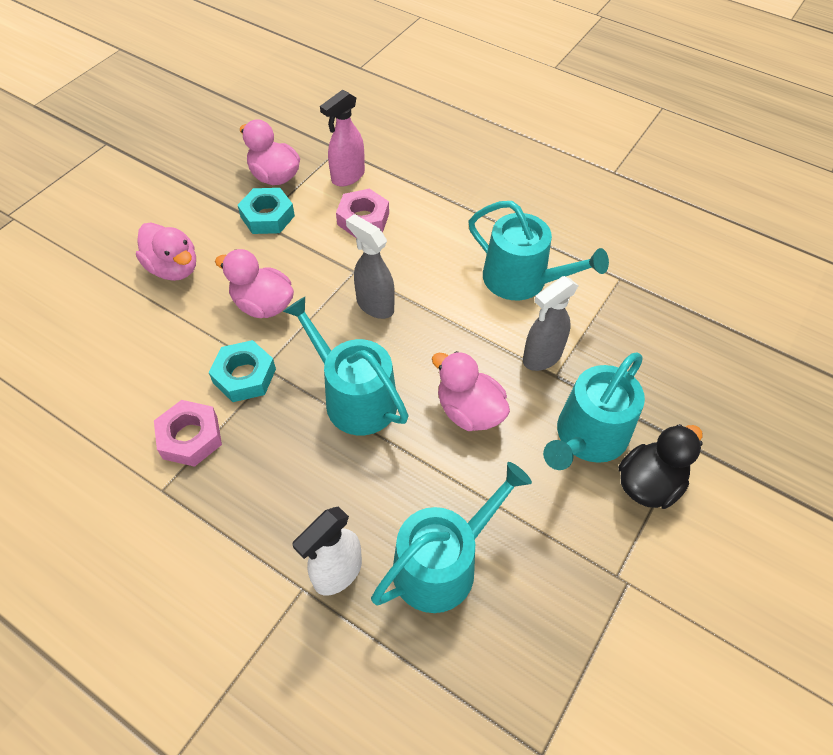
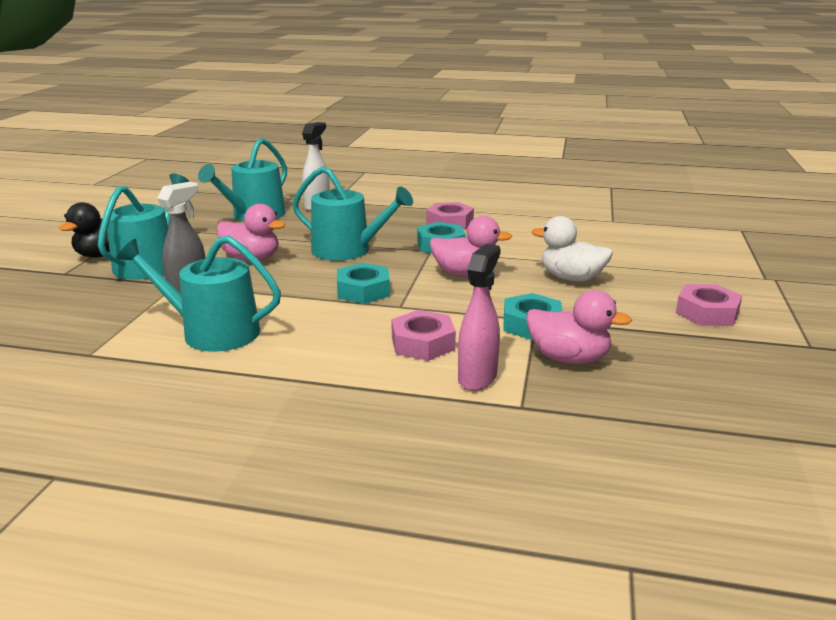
camera: 160 degrees right, 30 degrees down
pink duck [136,223,196,281] -> white duck [532,216,613,282]
grey spray bottle [346,214,395,319] -> turquoise nut [337,263,390,304]
none -> pink nut [676,284,742,326]

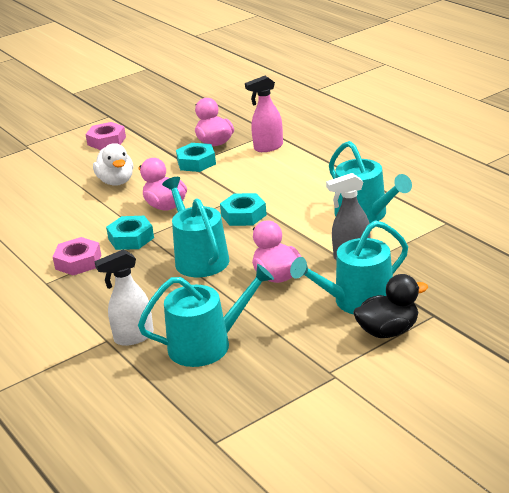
camera: 135 degrees left, 5 degrees up
pink nut [391,310,456,361] -> none

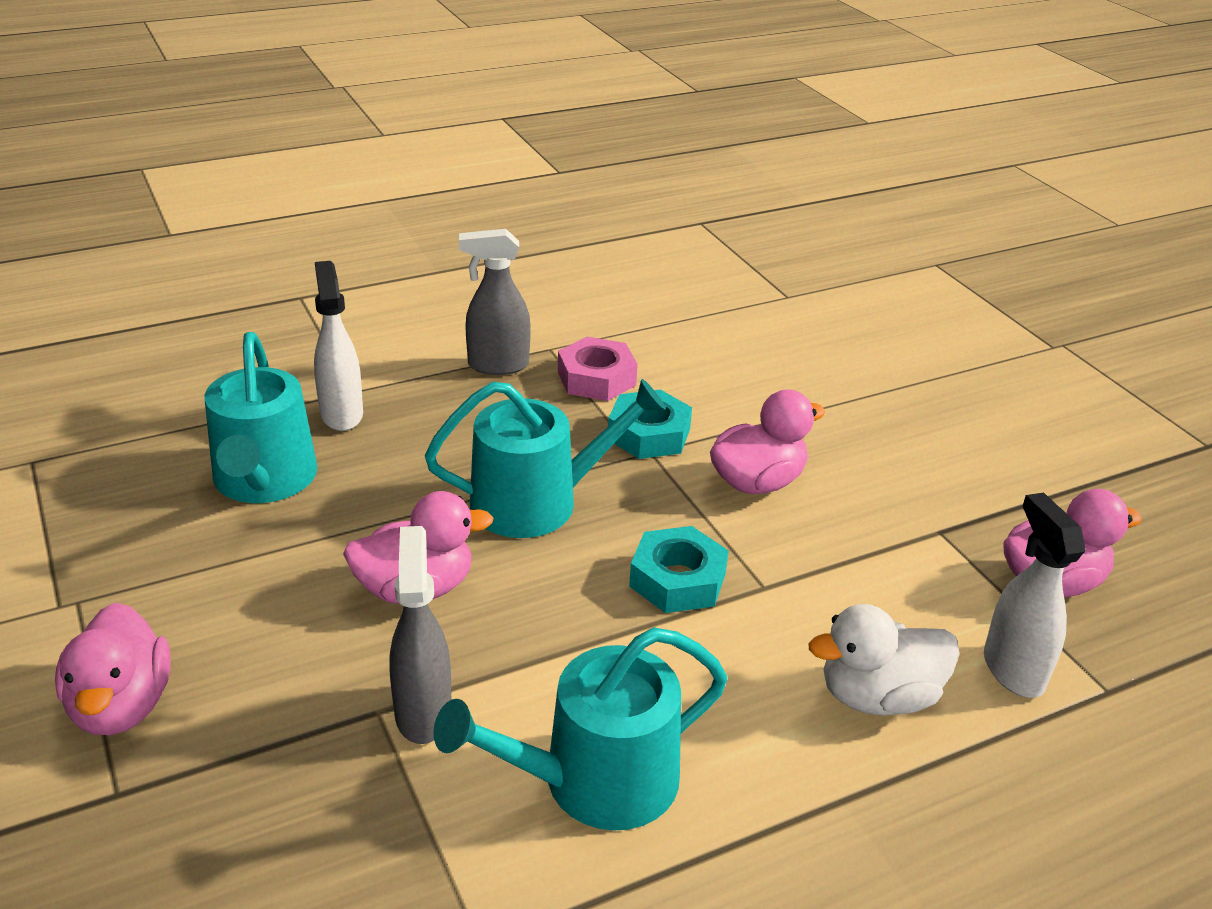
camera: 95 degrees right, 5 degrees up
pink nut [85,122,126,150] -> none
white duck [93,143,133,186] -> white duck moved to [809,604,960,716]
turquoise nut [176,143,216,172] -> none
pink spray bottle [245,76,283,152] -> white spray bottle [984,492,1085,698]
turquoise watering can [290,220,408,314] -> none
black duck [353,274,428,338] -> pink duck [55,602,171,735]
none -> grey spray bottle [459,229,531,375]

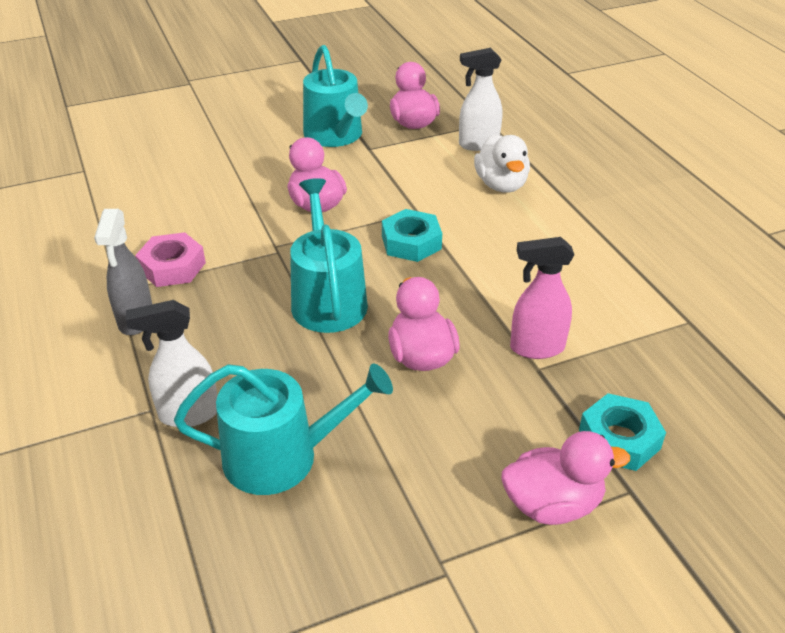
camera: 85 degrees left, 5 degrees up
grey spray bottle [389,526,451,744] -> pink spray bottle [510,237,574,359]
turquoise watering can [433,627,728,831] -> turquoise watering can moved to [303,45,368,147]
turquoise nut [608,389,692,459] -> turquoise nut moved to [579,393,666,471]

